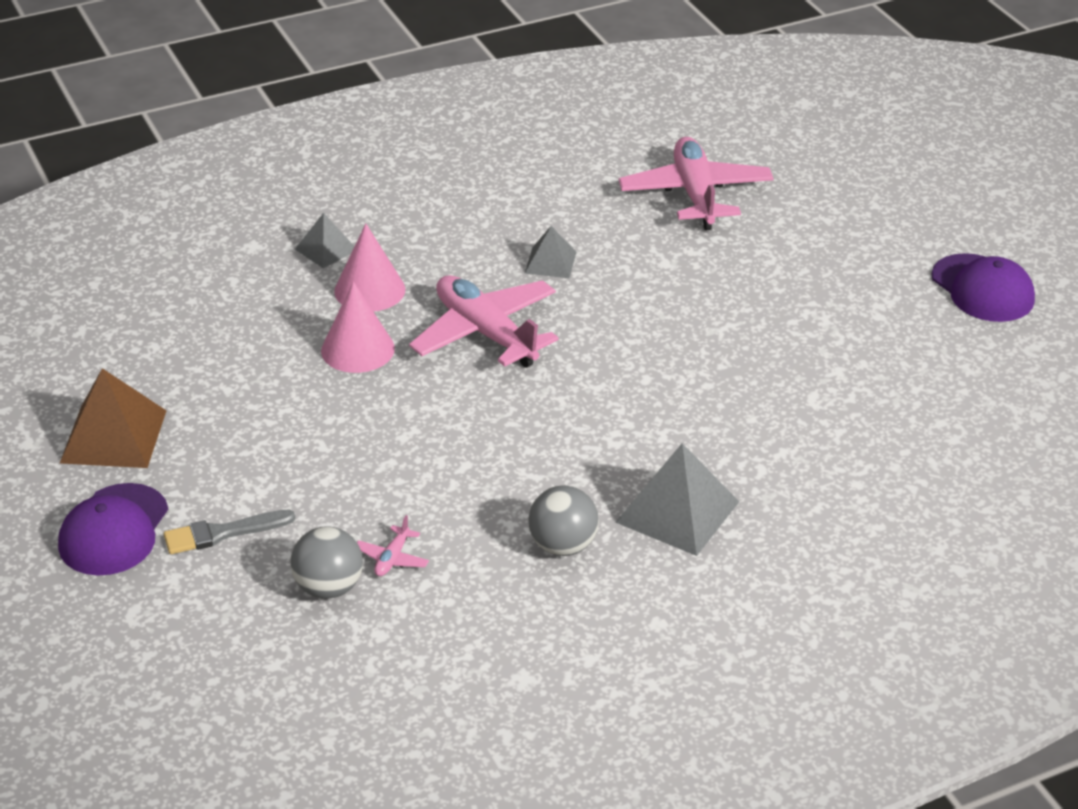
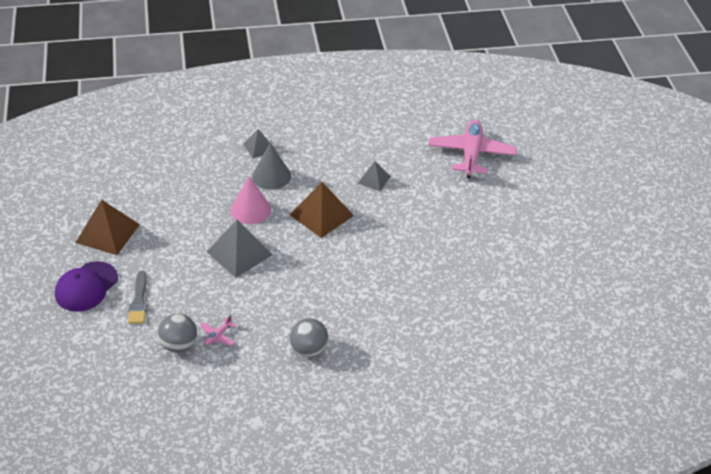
camera: 15 degrees right, 5 degrees up
grey brush [164,510,295,554] -> grey brush turned 90 degrees counterclockwise [128,271,147,324]
pink cone [334,223,405,312] -> grey cone [252,142,291,190]
pink plane [409,275,559,368] -> brown pyramid [290,182,354,238]
grey pyramid [615,443,739,556] -> grey pyramid moved to [207,220,273,278]
purple cap [932,253,1035,322] -> none

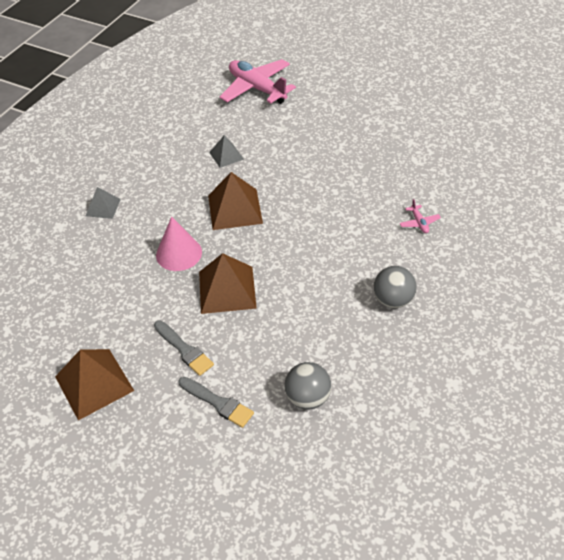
camera: 50 degrees left, 5 degrees up
purple cap [55,261,118,312] -> none
pink plane [200,315,237,346] -> pink plane moved to [399,199,441,233]
grey pyramid [207,220,273,278] -> brown pyramid [199,253,257,314]
grey cone [252,142,291,190] -> none
none -> grey brush [154,320,214,376]

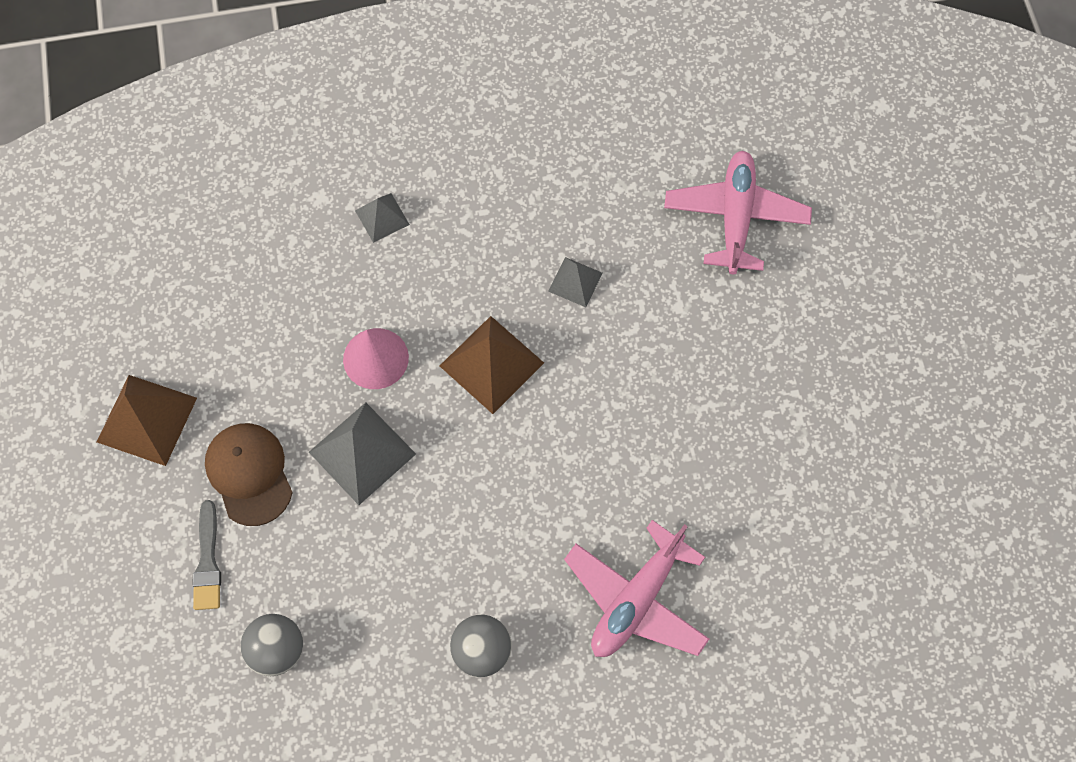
camera: 50 degrees right, 20 degrees up
grey brush [154,320,214,376] -> brown cap [205,423,293,526]
brown pyramid [199,253,257,314] -> grey pyramid [309,402,416,505]
pink plane [399,199,441,233] -> pink plane [564,520,709,657], size x2.46

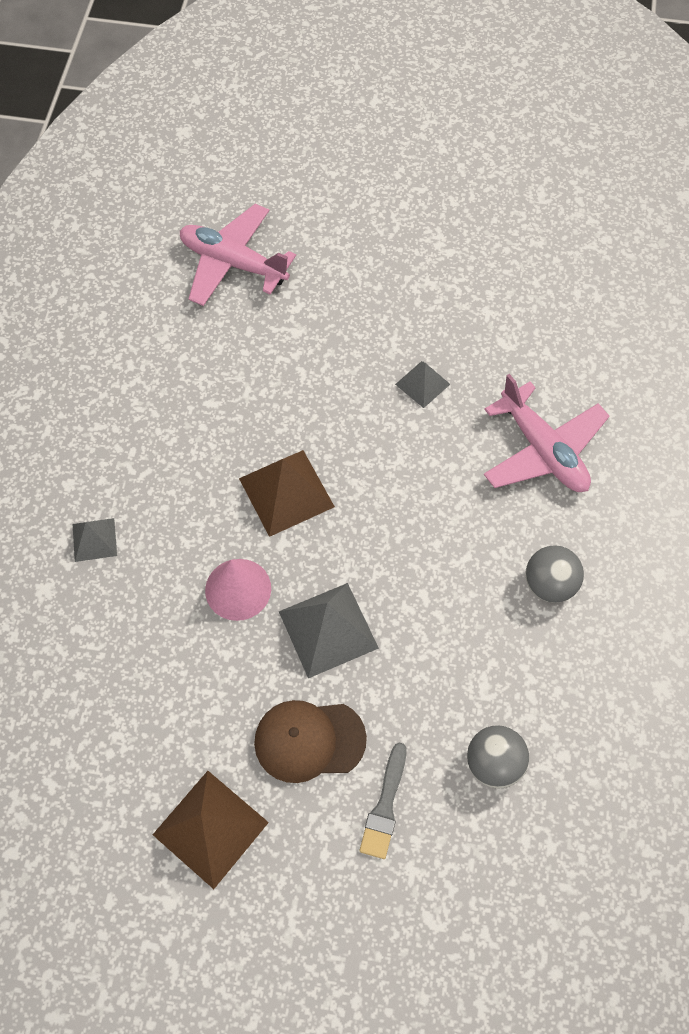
camera: 70 degrees left, 5 degrees down
grey brush [193,500,221,610] -> grey brush turned 90 degrees clockwise [359,742,407,859]
grey pyramid [548,257,603,307] -> grey pyramid moved to [395,361,450,408]

